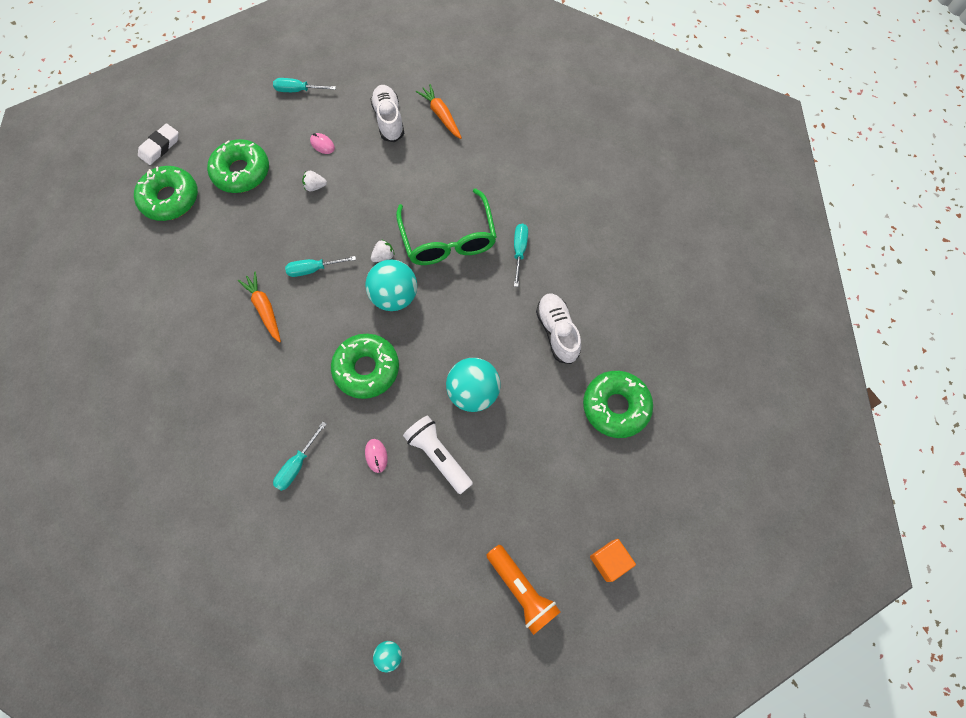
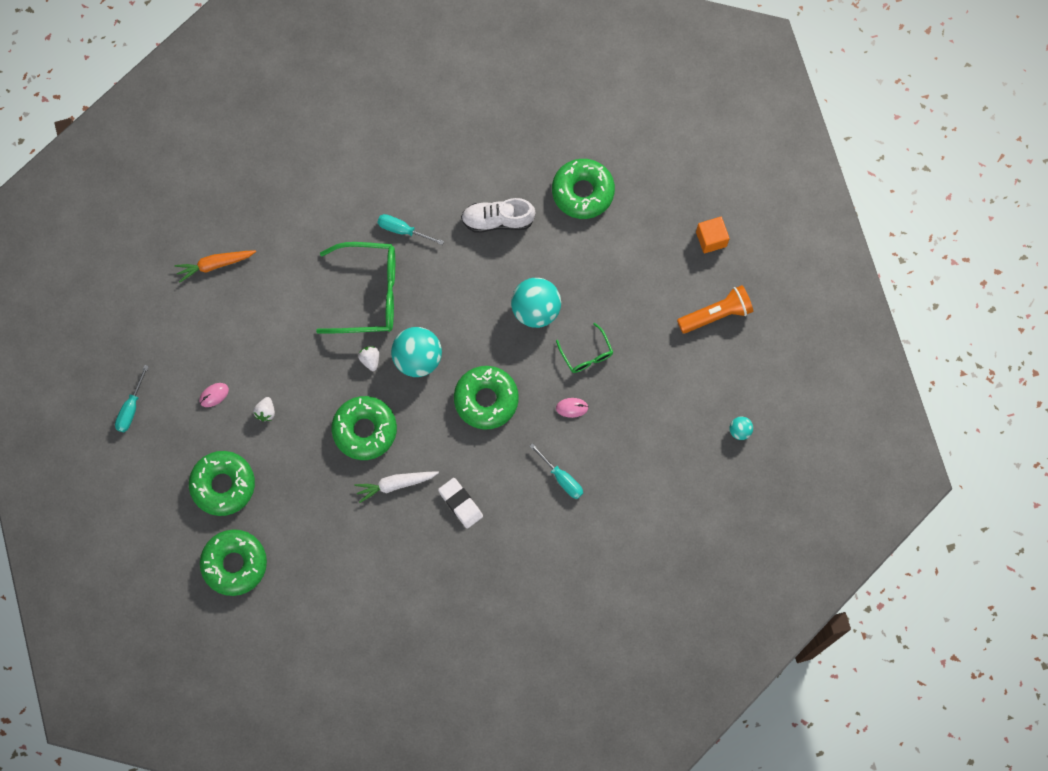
camera: 75 degrees left, 5 degrees up
white eraser [138,123,179,165] -> white eraser moved to [438,478,483,528]
orange carrot [238,272,281,343] -> white carrot [355,471,439,503]
turquoise screwdriver [285,256,356,277] -> green donut [331,396,397,460]
white shoe [370,85,404,142] -> none
white flashlight [403,416,473,494] -> green glasses [556,323,613,373]

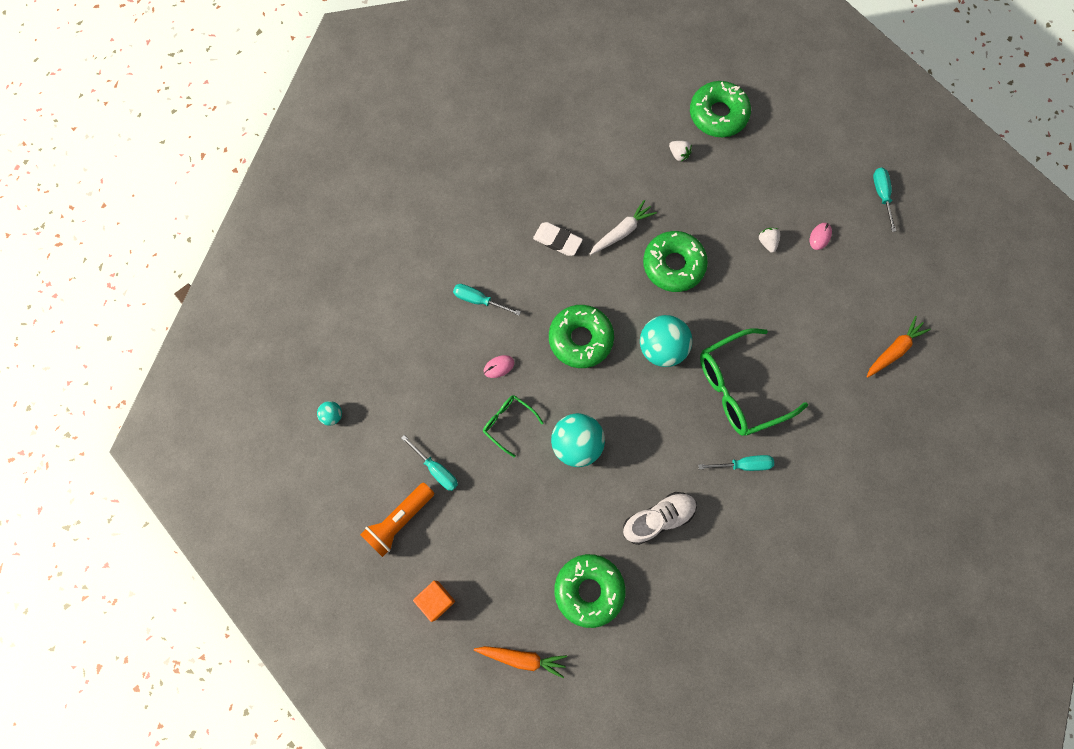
camera: 155 degrees right, 0 degrees up
green donut [189,451,255,516] -> none
white strawberry [358,346,379,371] -> white strawberry moved to [669,141,692,161]
none -> turquoise screwdriver [401,435,458,491]
none -> orange carrot [474,646,567,678]

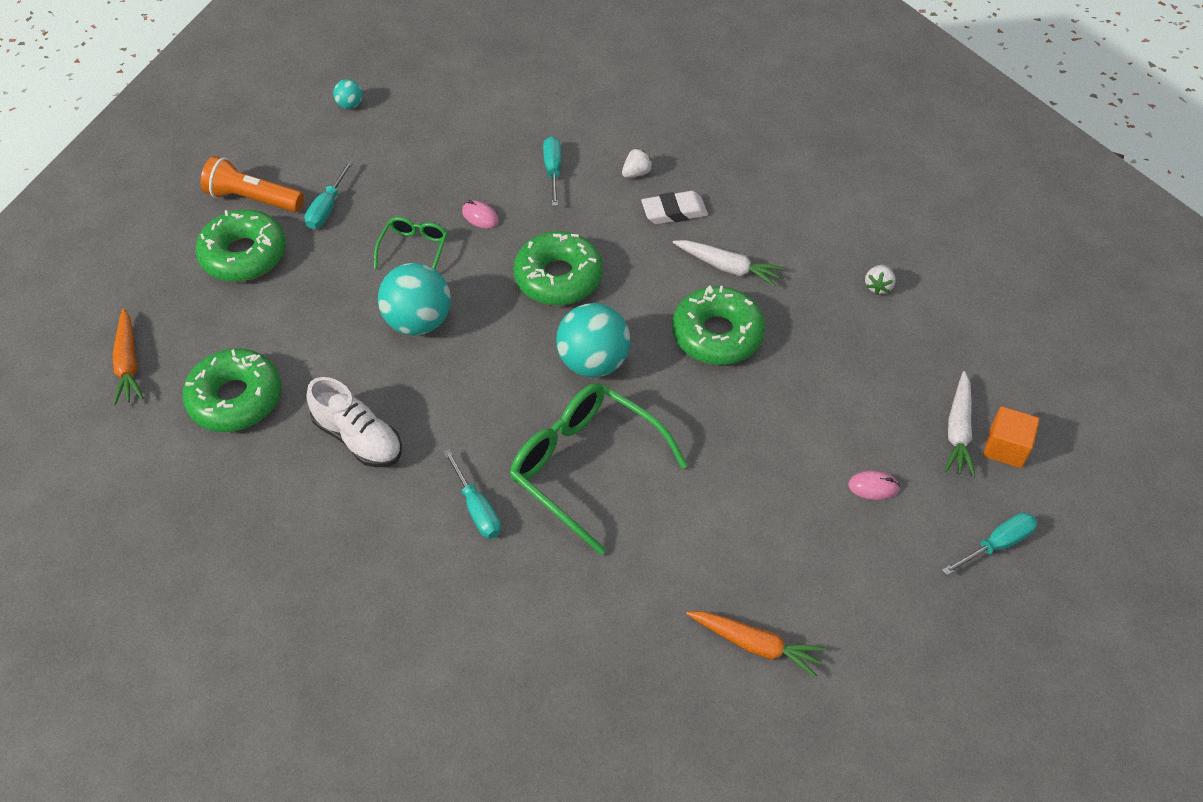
camera: 65 degrees right, 20 degrees down
orange cube [413,581,455,622] -> orange cube moved to [983,406,1040,468]
white eraser [533,222,583,256] -> white eraser turned 75 degrees clockwise [641,191,708,224]
green donut [690,81,751,137] -> green donut moved to [195,209,286,282]
white strawberry [759,228,780,253] -> white strawberry moved to [622,148,653,178]
none -> white carrot [944,371,975,477]

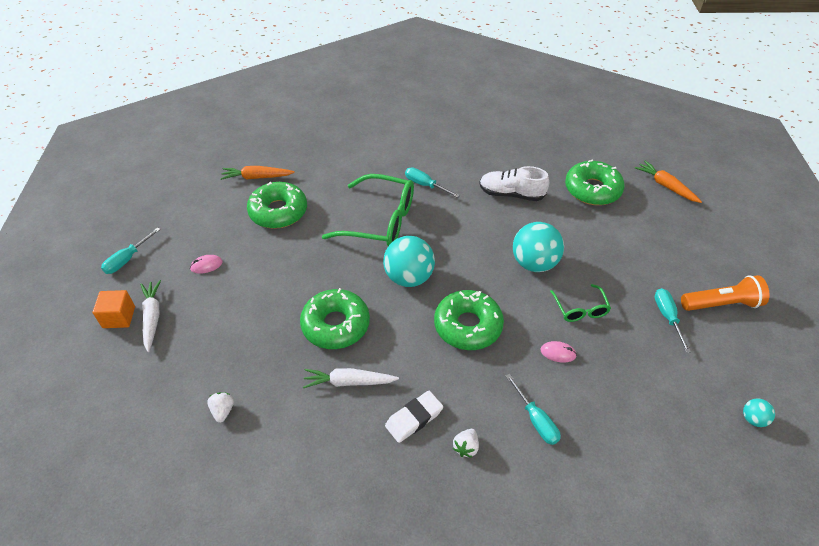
camera: 155 degrees right, 5 degrees down
green donut [195,209,286,282] -> green donut moved to [247,182,307,229]

